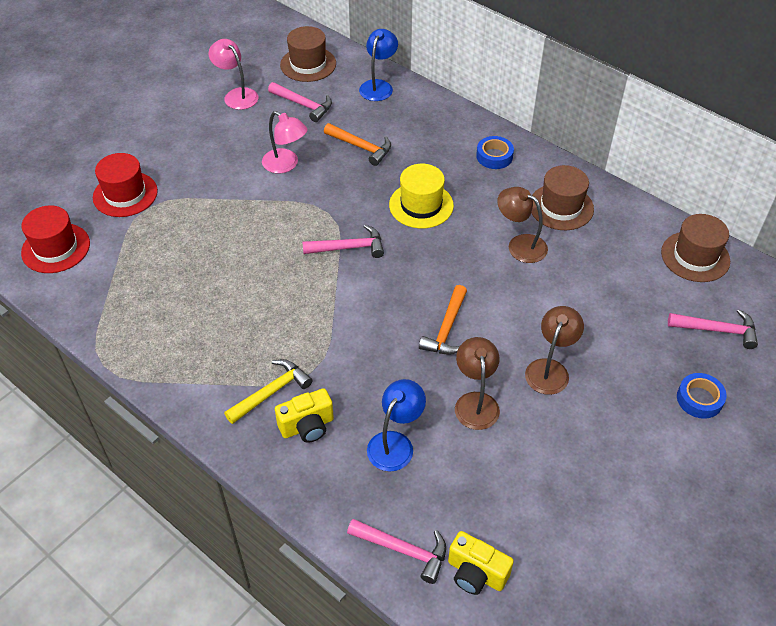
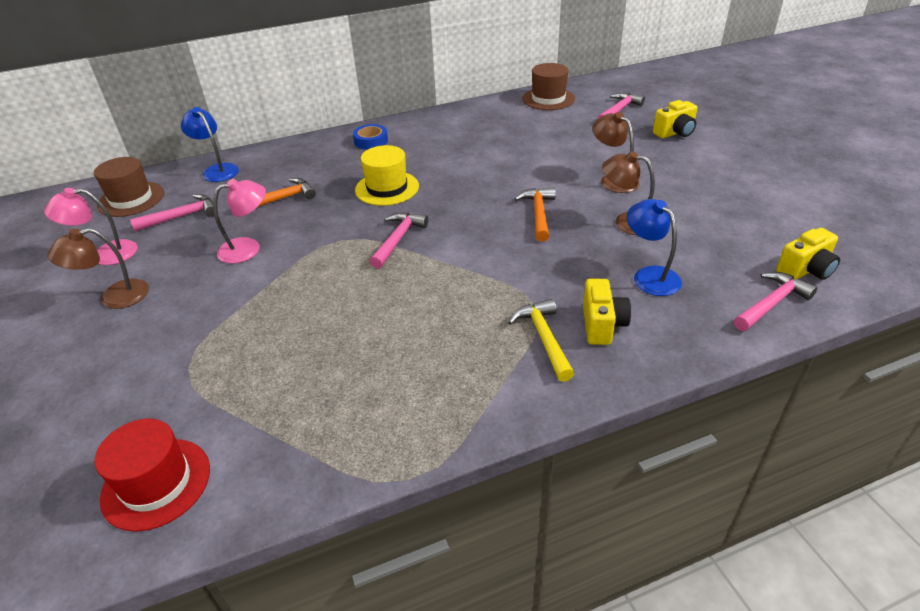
camera: 60 degrees left, 10 degrees down
red hat [93,153,158,217] -> none
orange hammer [419,285,467,355] -> orange hammer turned 135 degrees counterclockwise [514,187,556,242]
brown lamp [497,187,548,263] -> brown lamp moved to [47,228,149,309]
brown hat [531,165,594,230] -> none
blue tape [677,373,727,419] -> yellow camera [653,100,697,138]

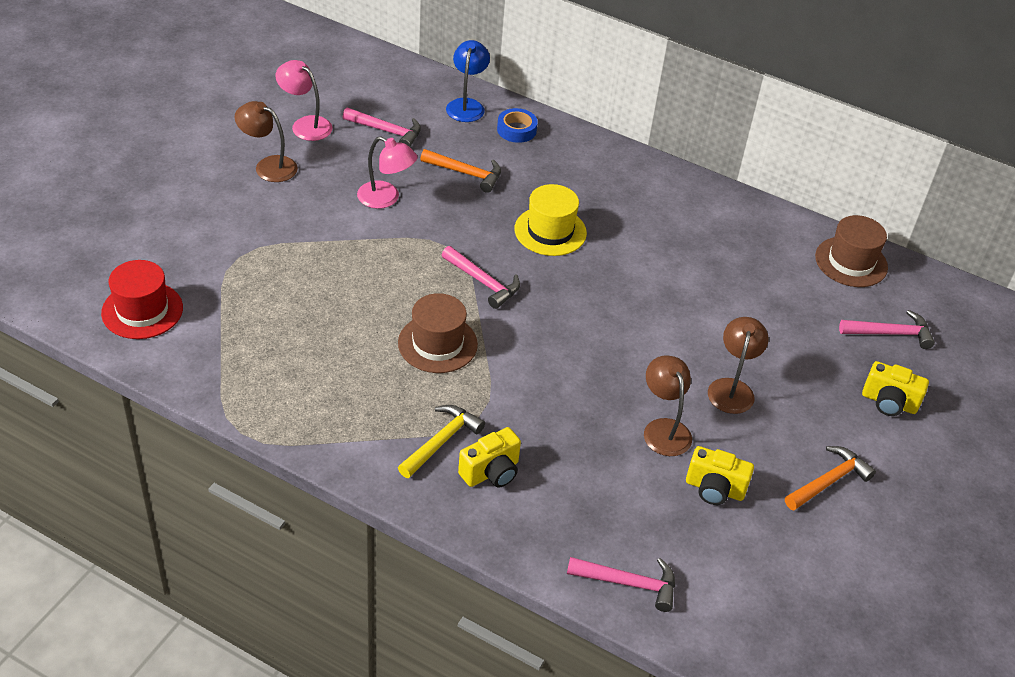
camera: 45 degrees right, 5 degrees up
brown hat [94,157,164,217] -> brown hat moved to [398,293,478,373]
blue tape [353,124,388,150] -> blue tape moved to [497,108,538,143]
pink hammer [369,212,429,269] -> pink hammer turned 60 degrees clockwise [442,246,520,309]
orange hammer [514,187,556,242] -> orange hammer moved to [785,446,876,510]
blue lamp [627,199,682,296] -> none
yellow camera [776,228,840,280] -> yellow camera moved to [686,446,754,505]

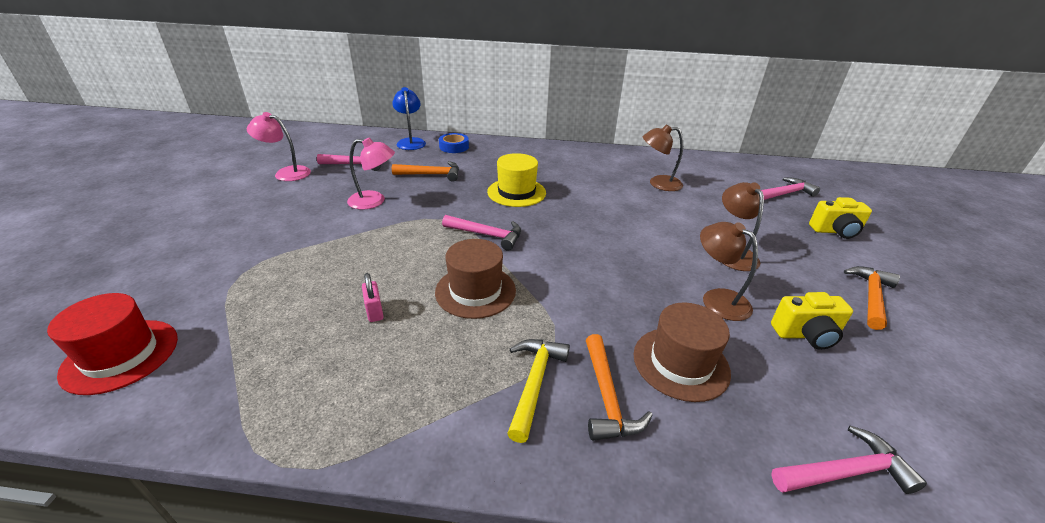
camera: 20 degrees left, 10 degrees down
brown lamp [235,101,298,182] -> brown lamp moved to [643,125,683,191]
yellow camera [458,427,521,488] -> orange hammer [586,334,653,441]
brown hat [815,215,888,287] -> brown hat moved to [633,303,731,402]
none -> pink padlock [362,273,384,322]

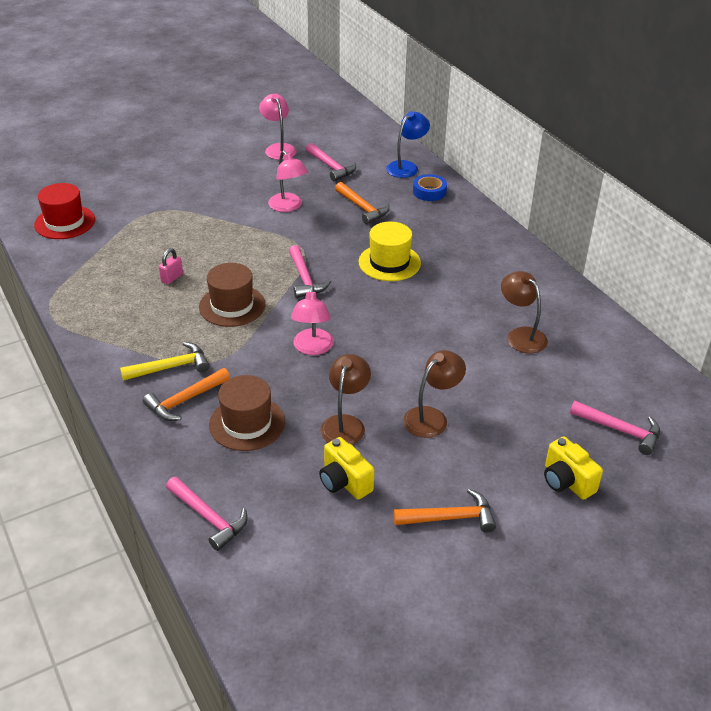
camera: 55 degrees right, 5 degrees up
none -> pink lamp [291,286,334,355]

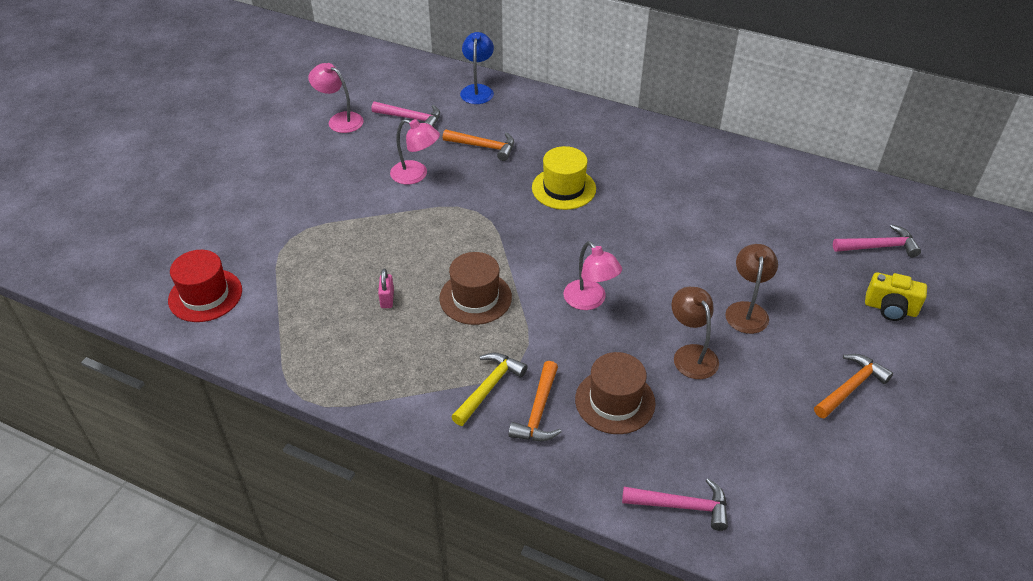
camera: 35 degrees left, 5 degrees up
pink hammer [289,245,331,298] -> none
yellow camera [319,437,374,499] -> none
blue tape [413,174,447,201] -> none
brown lamp [501,271,548,353] -> none

